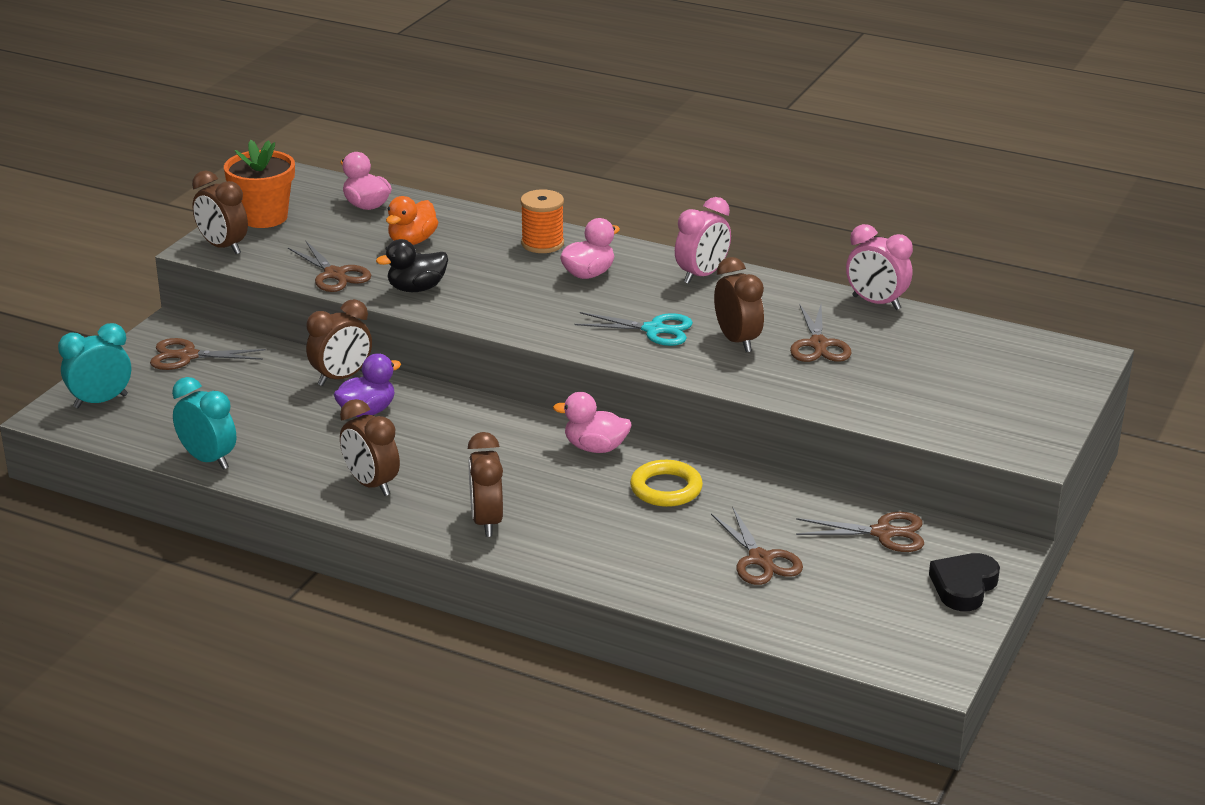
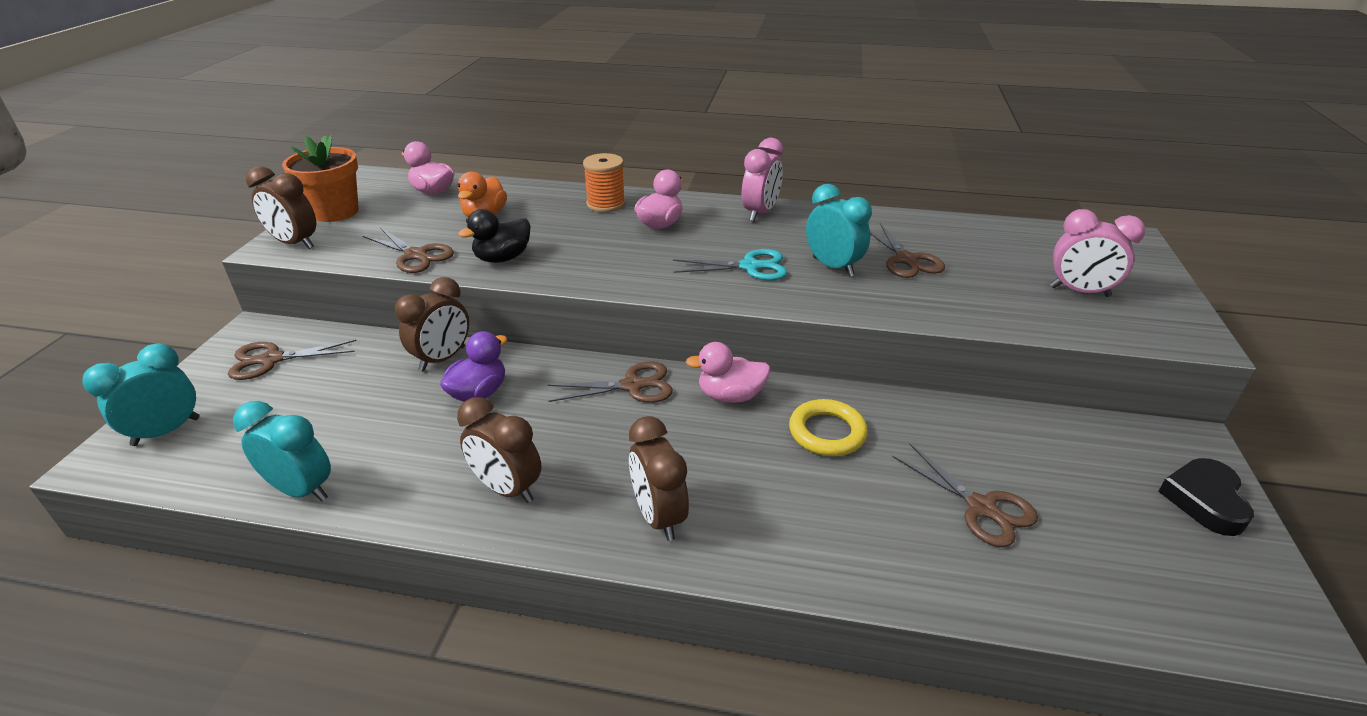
camera: 15 degrees left, 5 degrees up
brown clock [714,257,764,352] -> turquoise clock [806,184,872,277]
brown scissors [796,512,924,552] -> brown scissors moved to [548,362,673,403]
pink clock [846,224,913,310] -> pink clock moved to [1050,209,1145,297]

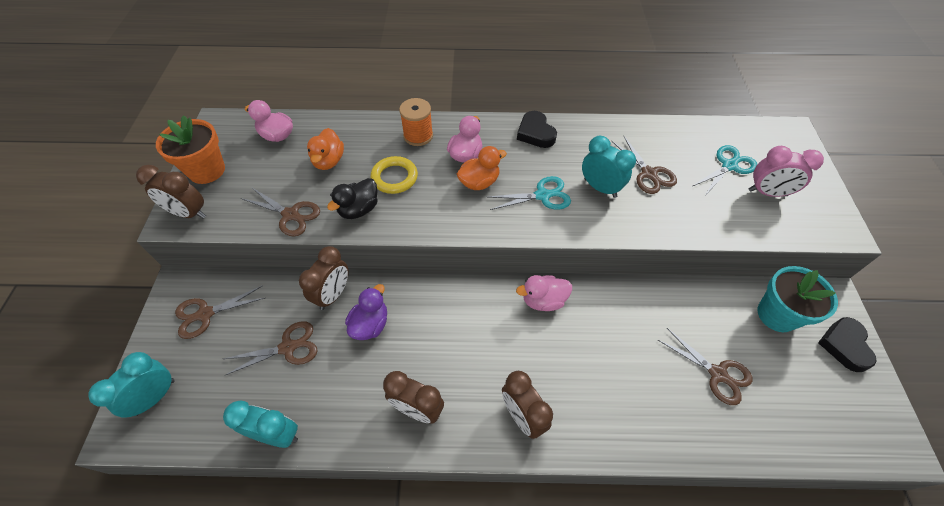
camera: 10 degrees left, 20 degrees up
brown scissors [548,362,673,403] -> brown scissors moved to [224,321,318,376]
pink clock [742,138,784,222] -> black heart [517,111,557,148]
yellow ring [789,399,868,456] -> yellow ring moved to [371,156,418,194]
none -> orange duck [457,146,507,190]
none -> turquoise scissors [693,145,757,194]
none -> turquoise flower pot [757,266,838,332]

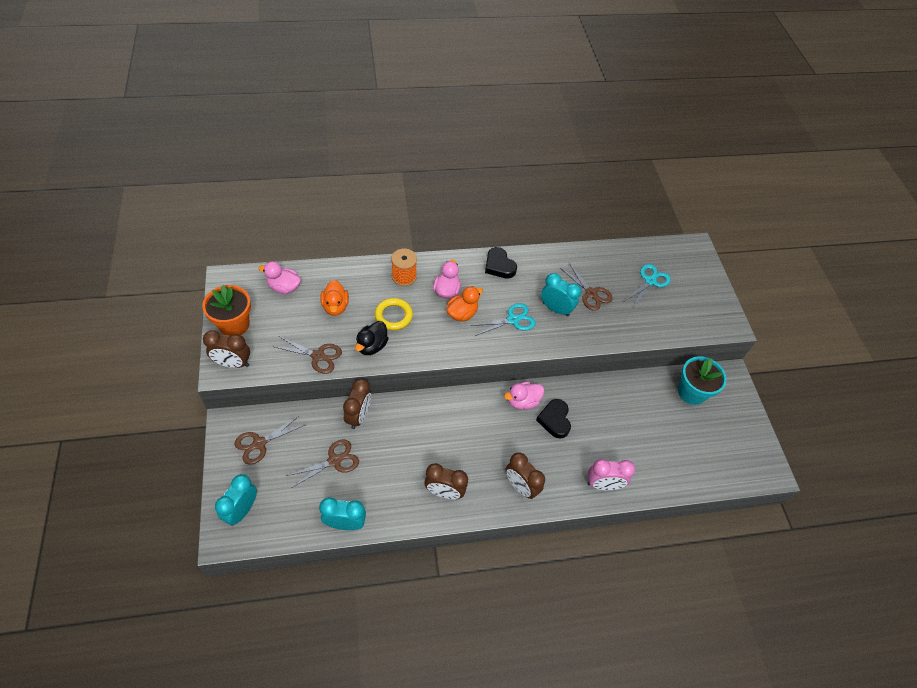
camera: 15 degrees left, 0 degrees up
purple duck [345,284,387,340] -> none
brown scissors [658,328,753,405] -> none
pink clock [748,146,824,197] -> pink clock moved to [587,459,635,490]
black heart [818,317,877,372] -> black heart moved to [536,399,571,438]

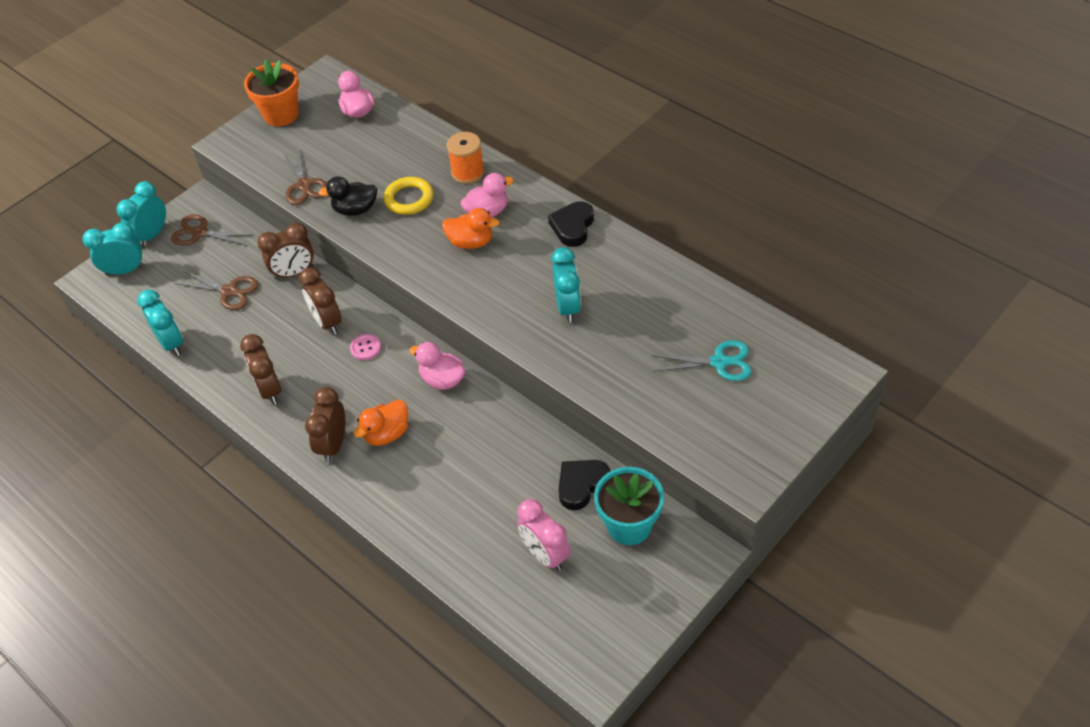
camera: 60 degrees right, 5 degrees down
brown clock [203,330,250,368] -> brown clock moved to [299,267,342,335]
orange duck [320,280,349,316] -> orange duck moved to [353,400,408,446]
turquoise scissors [471,303,536,336] -> none
black heart [536,399,571,438] -> black heart moved to [558,460,610,510]
brown scissors [560,263,613,311] -> none
pink clock [587,459,635,490] -> pink clock moved to [517,499,570,571]
none -> turquoise clock [117,181,166,247]
none -> pink button [350,334,381,360]

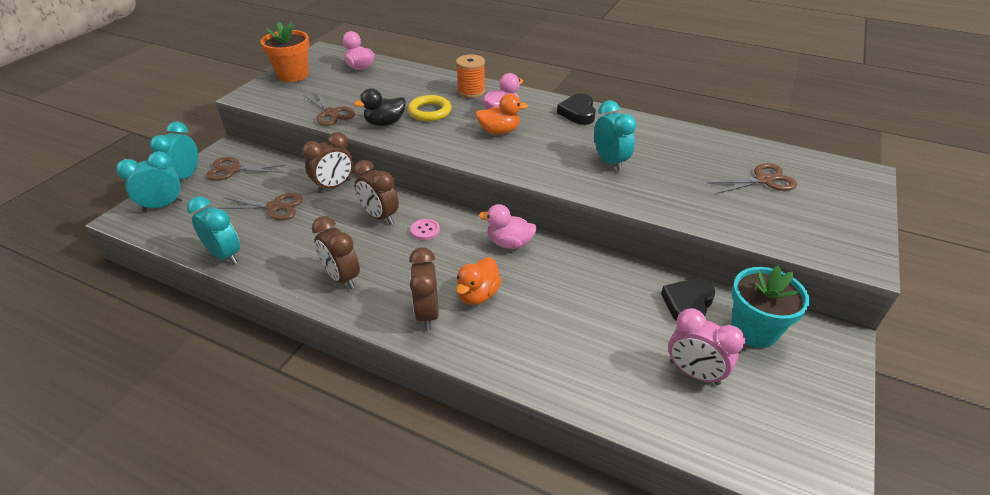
camera: 20 degrees left, 10 degrees down
turquoise scissors [652,340,752,381] -> brown scissors [707,163,797,194]

